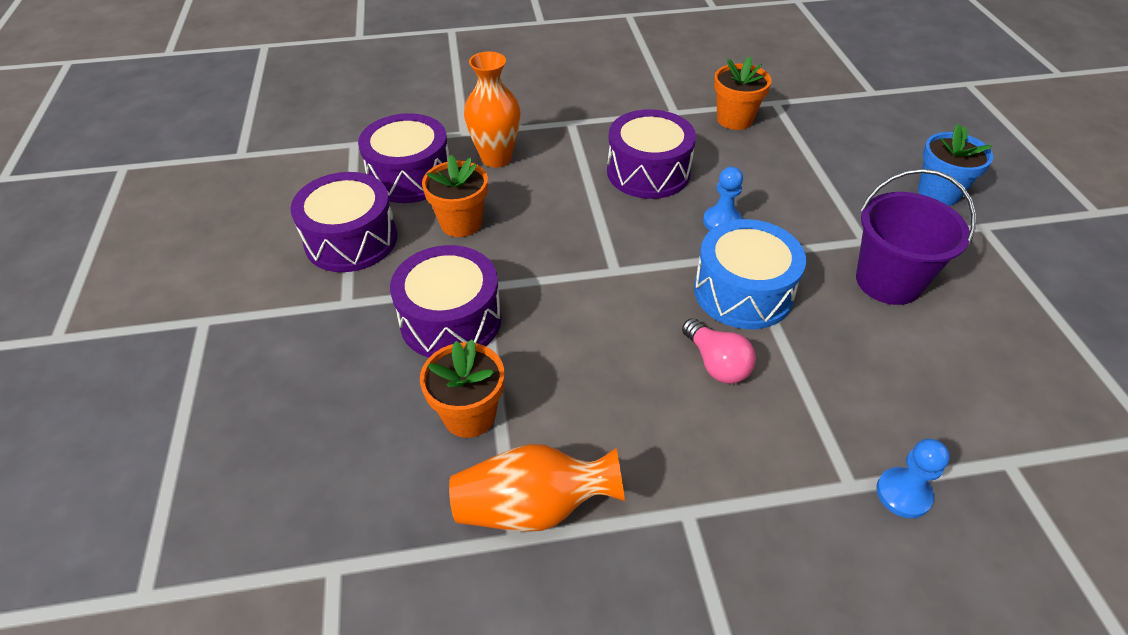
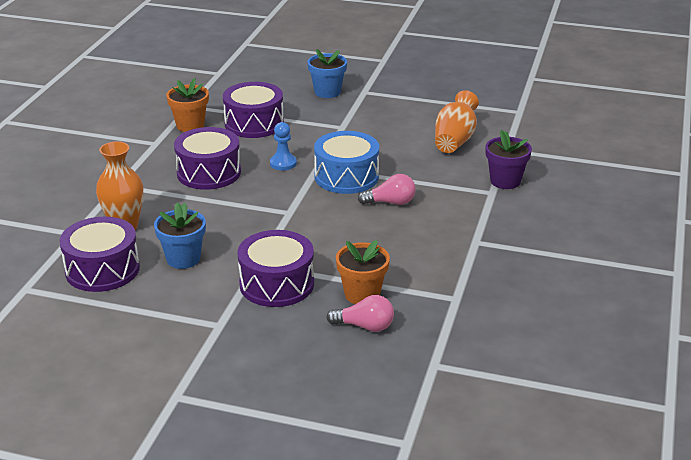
camera: 65 degrees left, 15 degrees down
purple drum [290,172,397,272] -> purple drum moved to [223,82,284,138]
orange flower pot [422,155,488,237] -> blue flower pot [154,202,206,269]
orange vase [449,444,625,531] -> orange vase moved to [435,90,479,153]
purple bucket [856,169,976,305] -> none
blue pawn [876,439,950,518] -> purple flower pot [485,130,532,189]
none -> pink light bulb [326,295,394,332]

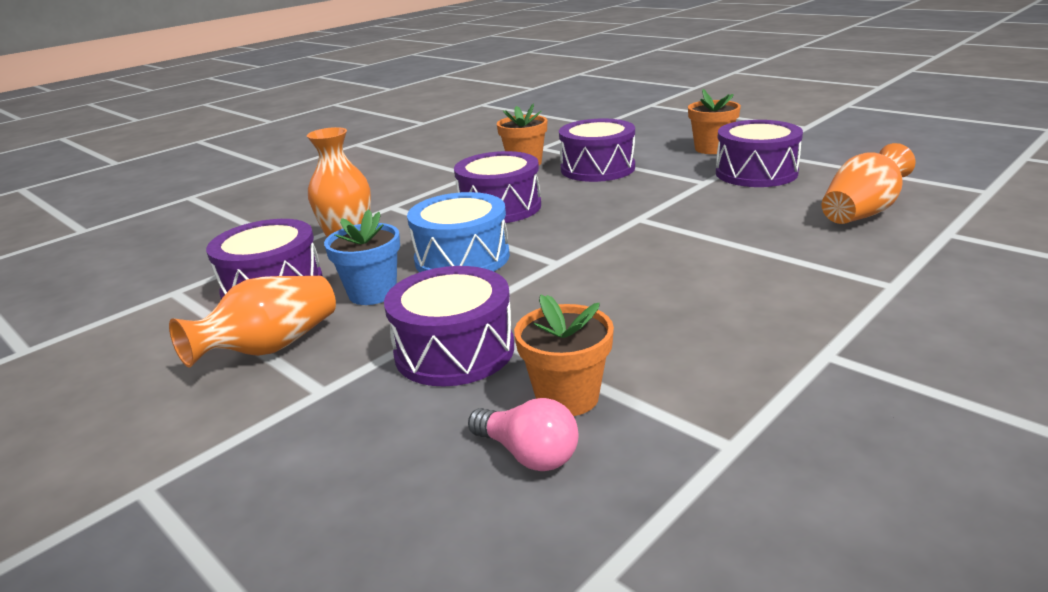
camera: 30 degrees right, 5 degrees down
blue pawn [270,122,297,170] -> none
blue flower pot [308,49,347,98] -> orange flower pot [688,89,741,154]
blue drum [314,131,379,194] -> blue drum moved to [407,192,510,272]
pink light bulb [358,174,416,205] -> none
purple flower pot [485,130,532,189] -> none
none -> orange vase [169,276,336,368]
none -> purple drum [716,120,803,187]

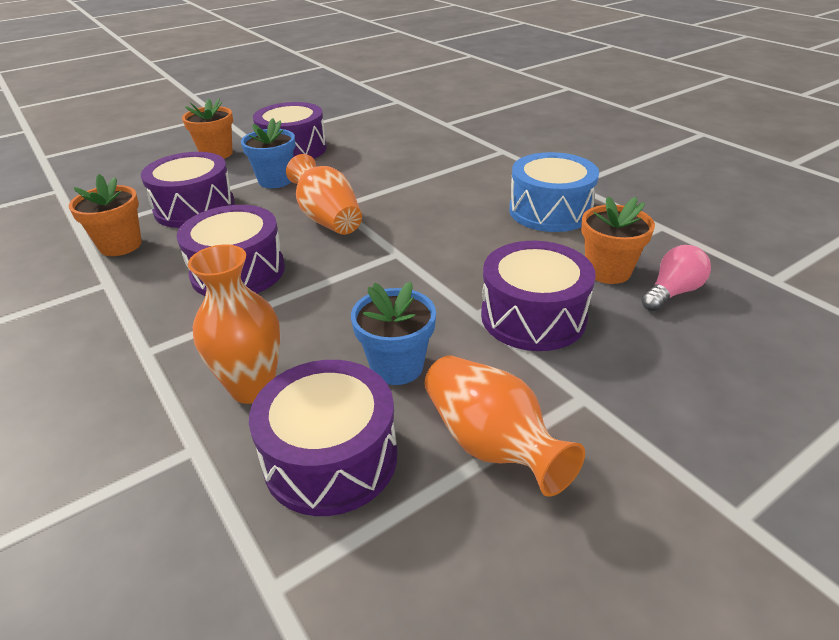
camera: 80 degrees left, 10 degrees up
blue drum [407,192,510,272] -> blue drum moved to [509,152,599,232]
orange vase [821,143,916,224] -> orange vase moved to [286,154,362,235]
none -> blue flower pot [241,118,295,188]

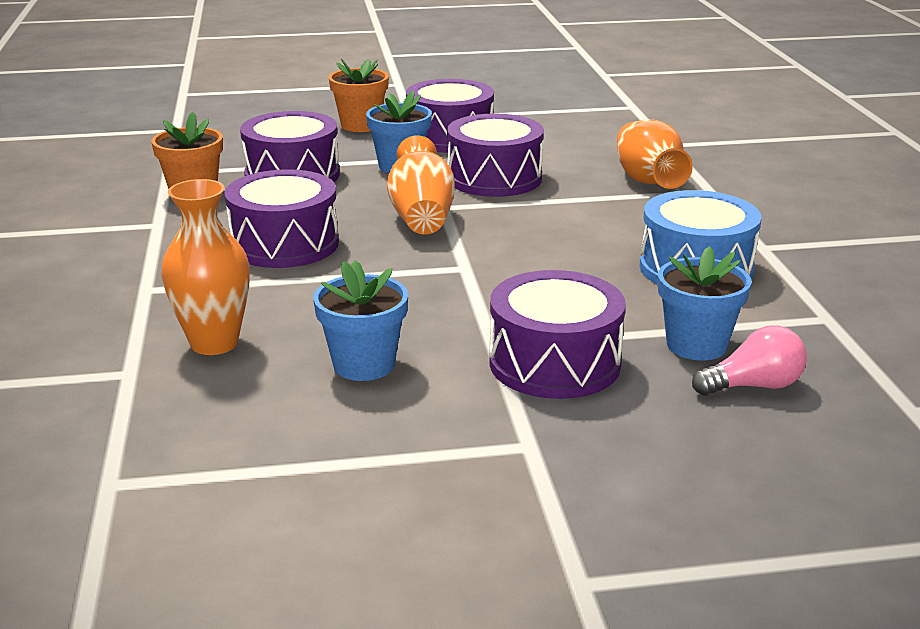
camera: 25 degrees right, 10 degrees down
purple drum [249,360,397,516] -> purple drum moved to [447,113,544,197]
orange vase [424,355,585,497] -> orange vase moved to [617,119,693,189]
orange flower pot [581,196,655,284] -> blue flower pot [658,246,751,361]

